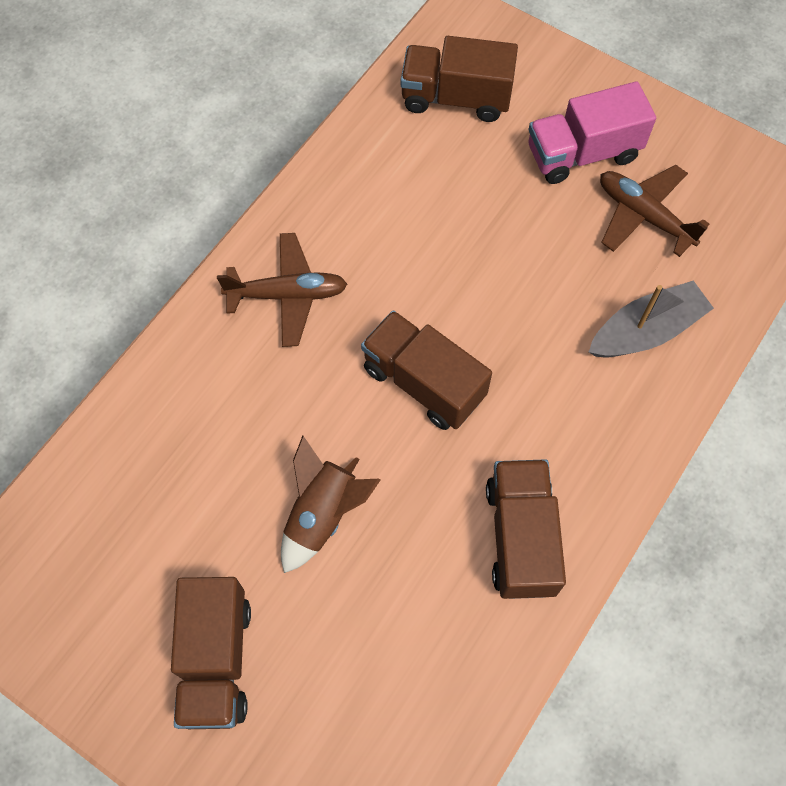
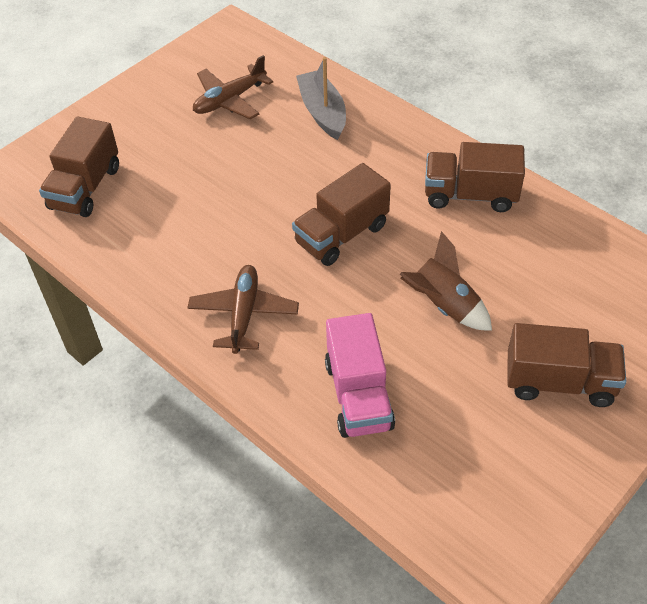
camera: 80 degrees left, 15 degrees down
pink truck [528,81,656,184] -> pink truck moved to [325,313,395,438]

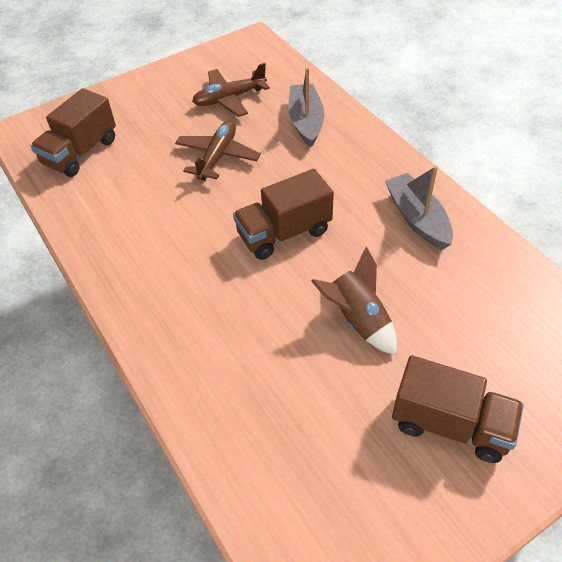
camera: 15 degrees right, 0 degrees up
brown plane [187,265,299,354] -> brown plane moved to [175,121,261,181]
pink truck [325,313,395,438] -> none
brown truck [425,142,525,212] -> grey boat [385,166,453,250]

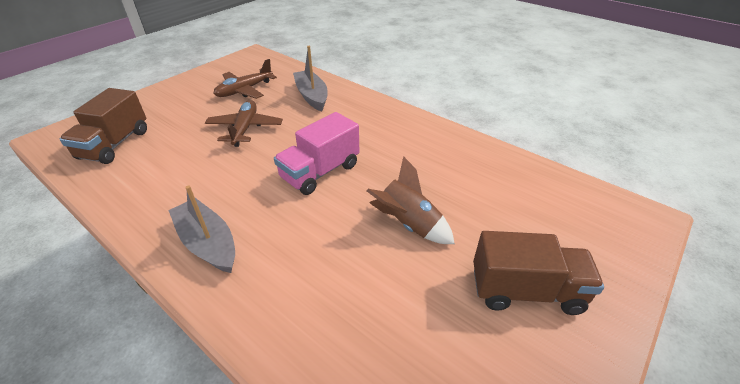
camera: 20 degrees left, 10 degrees down
brown truck [233,169,334,260] -> pink truck [274,112,359,195]
grey boat [385,166,453,250] -> grey boat moved to [168,185,235,273]

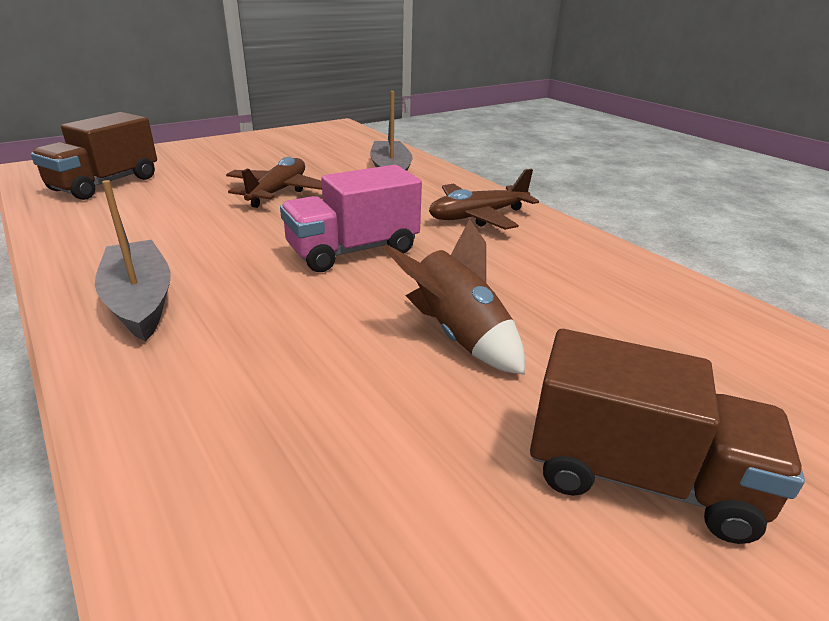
camera: 15 degrees right, 10 degrees down
brown plane [214,59,277,99] -> brown plane moved to [429,169,539,230]

